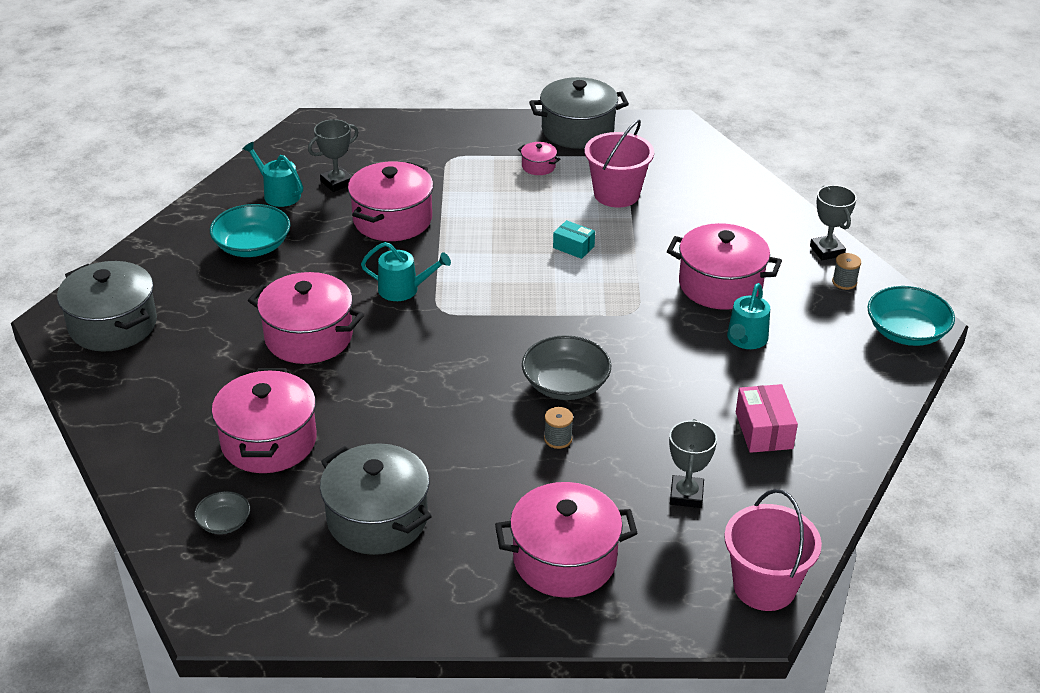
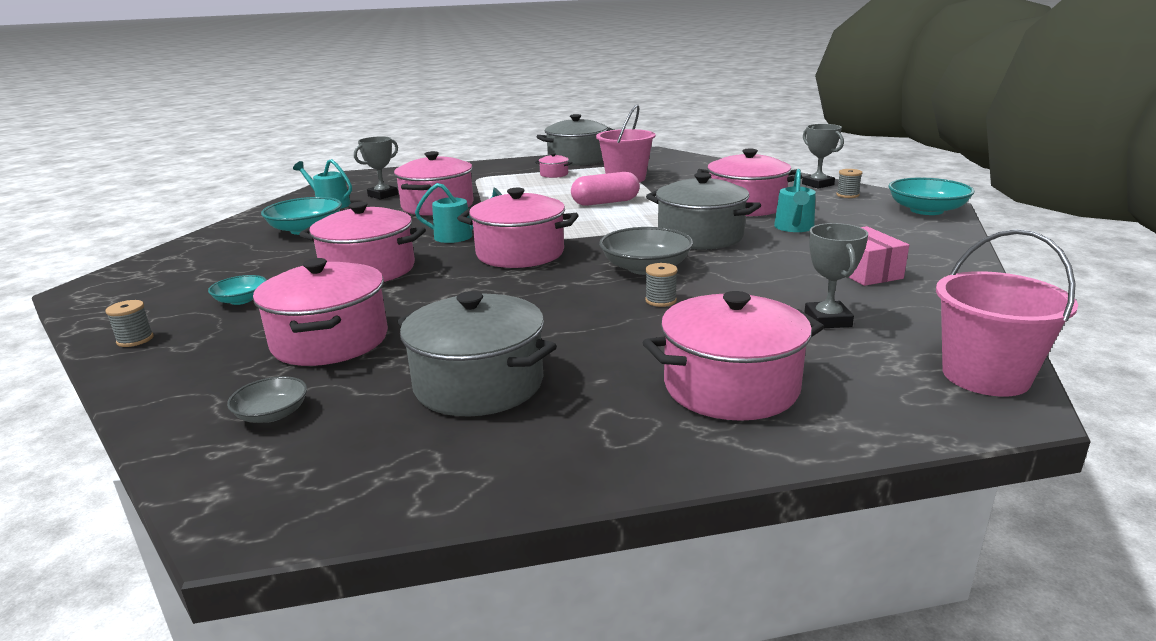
camera: 10 degrees left, 15 degrees down
grey pot [57,261,157,352] -> grey pot moved to [646,172,761,249]
turquoise box [553,220,595,259] -> pink capsule [571,172,640,206]
none -> grey spool [105,300,154,347]
none -> turquoise bowl [208,275,267,305]
none -> pink pot [457,188,579,268]

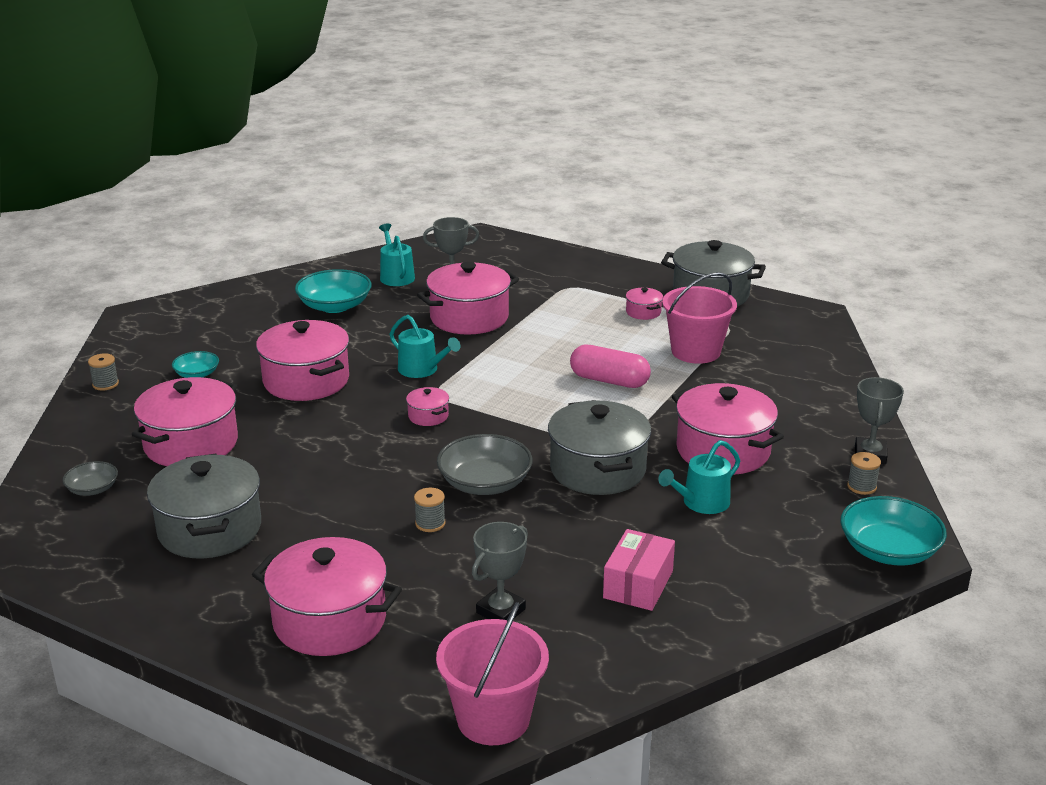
camera: 40 degrees right, 5 degrees up
pink pot [457,188,579,268] -> pink pot [406,387,449,426], size x0.45

